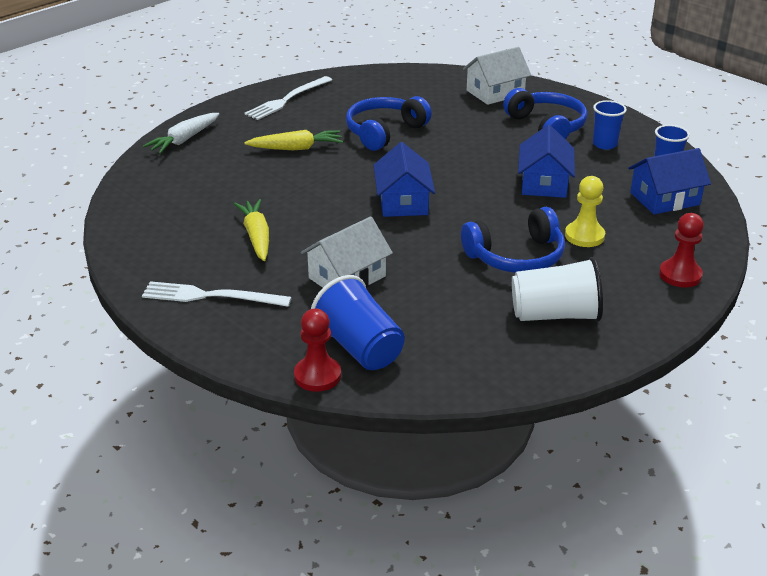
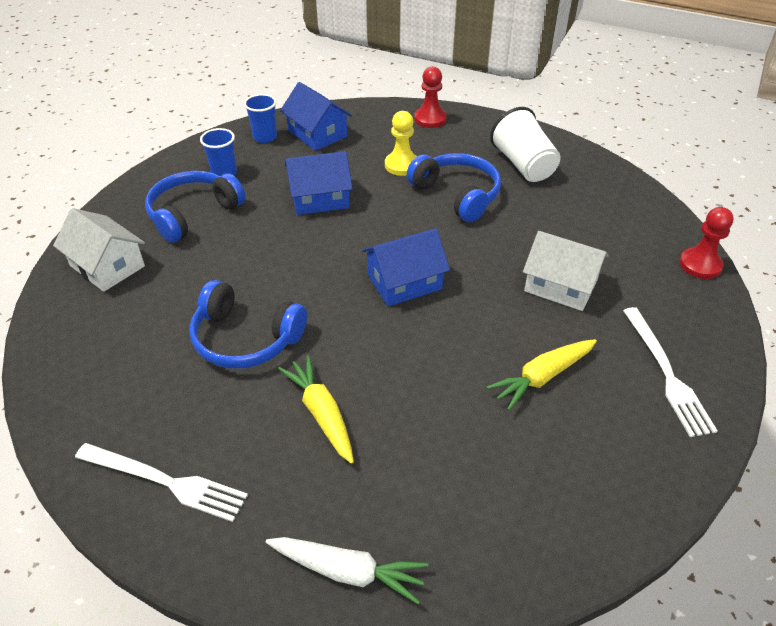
camera: 110 degrees left, 10 degrees up
blue cup [311,275,405,370] -> none

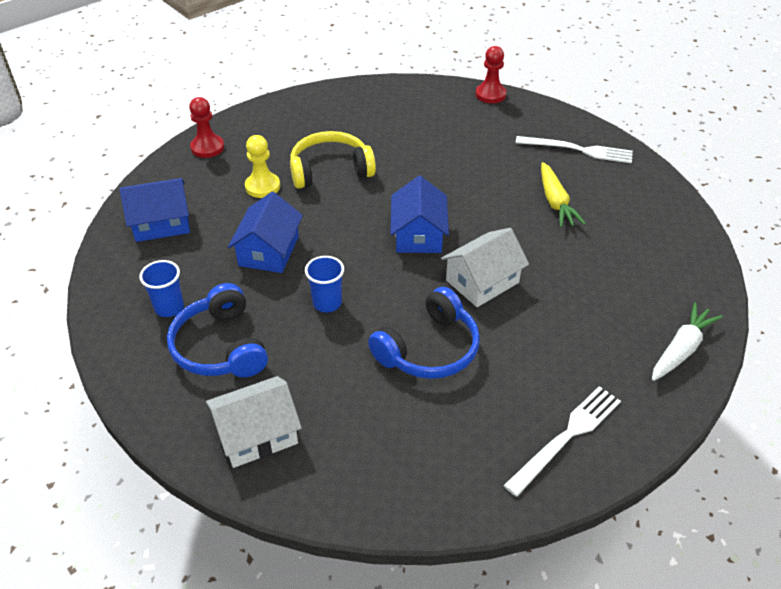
camera: 65 degrees left, 0 degrees up
blue cup [244,94,277,143] -> blue cup moved to [305,256,344,312]
yellow carrot [278,355,354,464] -> none
blue headphones [407,153,501,222] -> yellow headphones [290,131,376,189]
white cup [490,107,561,182] -> none
white house [523,231,609,311] -> white house moved to [441,228,529,307]

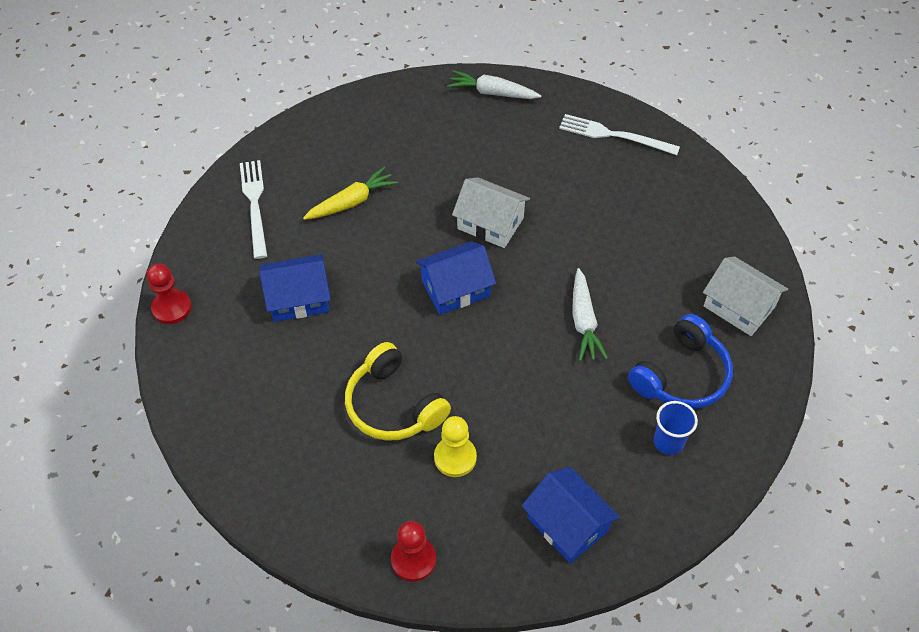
camera: 115 degrees left, 10 degrees up
blue house [228,192,303,273] -> blue house moved to [259,254,331,322]
blue cup [305,256,344,312] -> white carrot [572,268,608,361]
blue headphones [368,287,480,379] -> none

